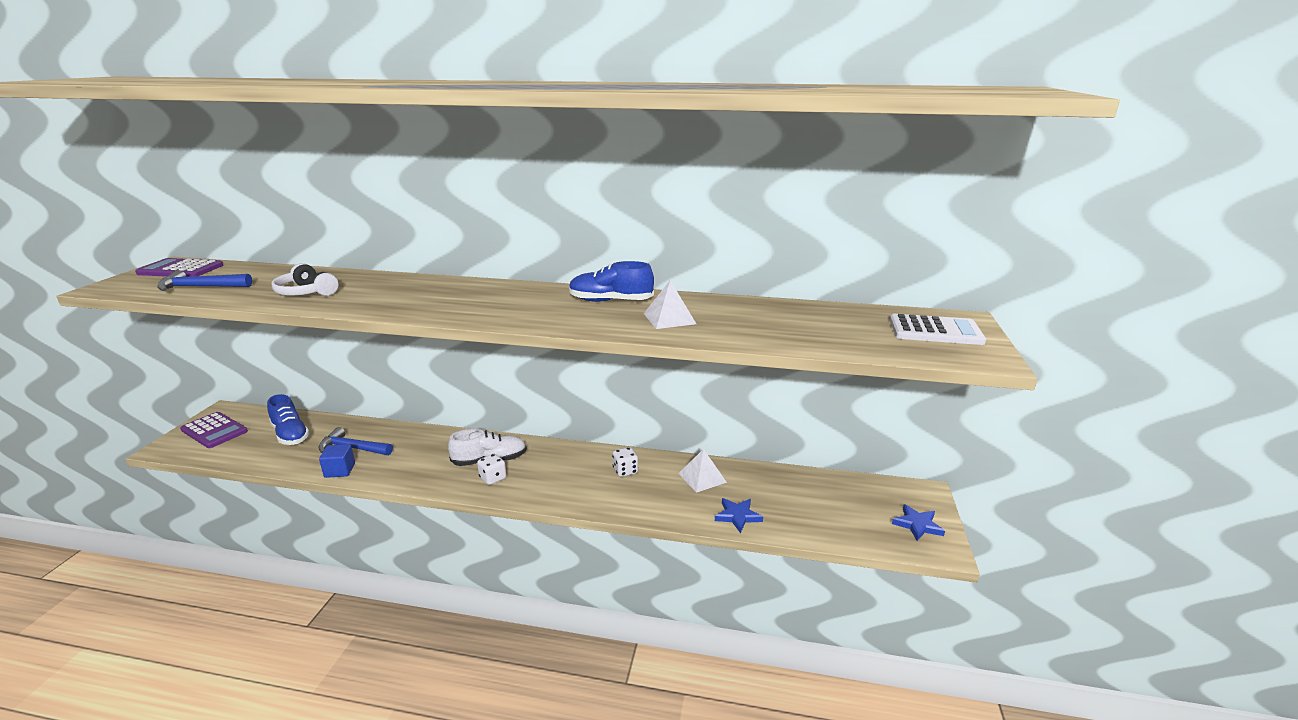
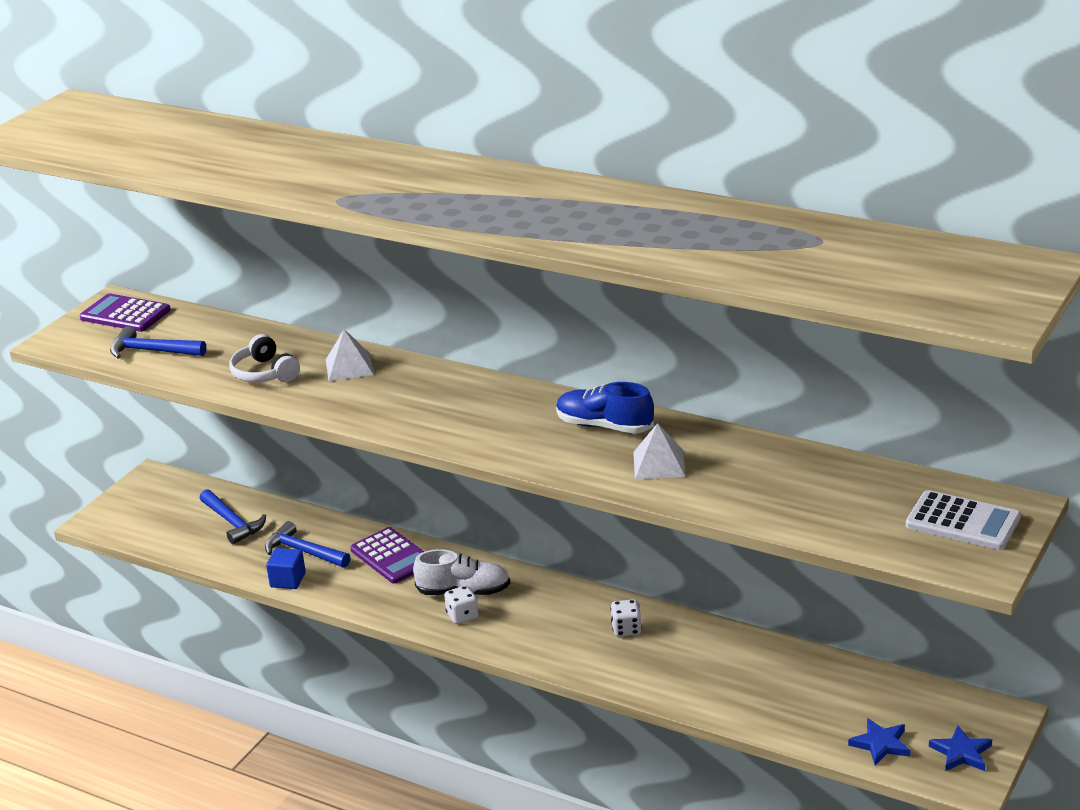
camera: 20 degrees right, 5 degrees up
purple calculator [180,412,248,448] -> purple calculator moved to [350,527,424,584]
blue shoe [267,394,310,445] -> blue hammer [200,489,266,544]
white pyramid [678,449,727,493] -> white pyramid moved to [326,329,374,381]
blue star [715,498,763,533] -> blue star moved to [848,718,911,765]

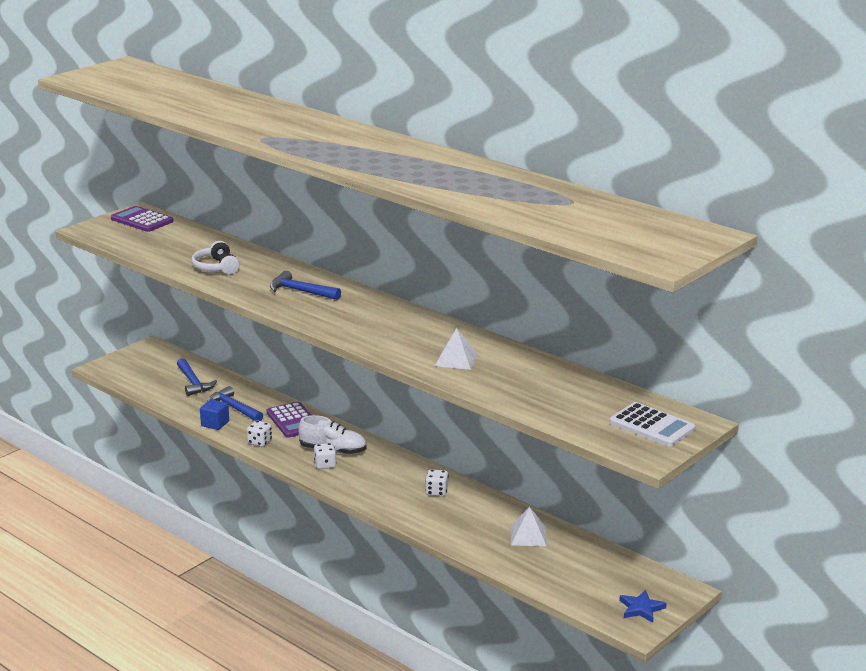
camera: 10 degrees right, 5 degrees down
blue hammer [110,326,206,359] -> blue hammer moved to [270,271,341,300]
white pyramid [326,329,374,381] -> white pyramid moved to [511,507,547,546]
blue shoe [556,382,654,433] -> none
blue star [848,718,911,765] -> none
none -> white dice [247,421,272,447]

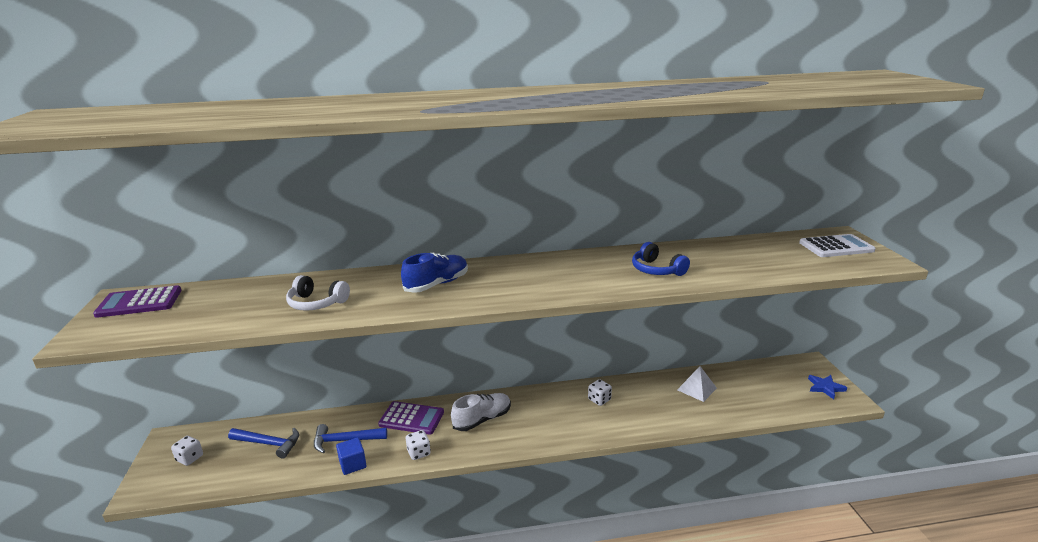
camera: 50 degrees left, 0 degrees up
blue hammer [270,271,341,300] -> blue shoe [401,253,468,293]
white dice [314,443,337,469] -> white dice moved to [171,436,203,466]
white pyramid [435,328,478,370] -> blue headphones [632,242,690,276]

